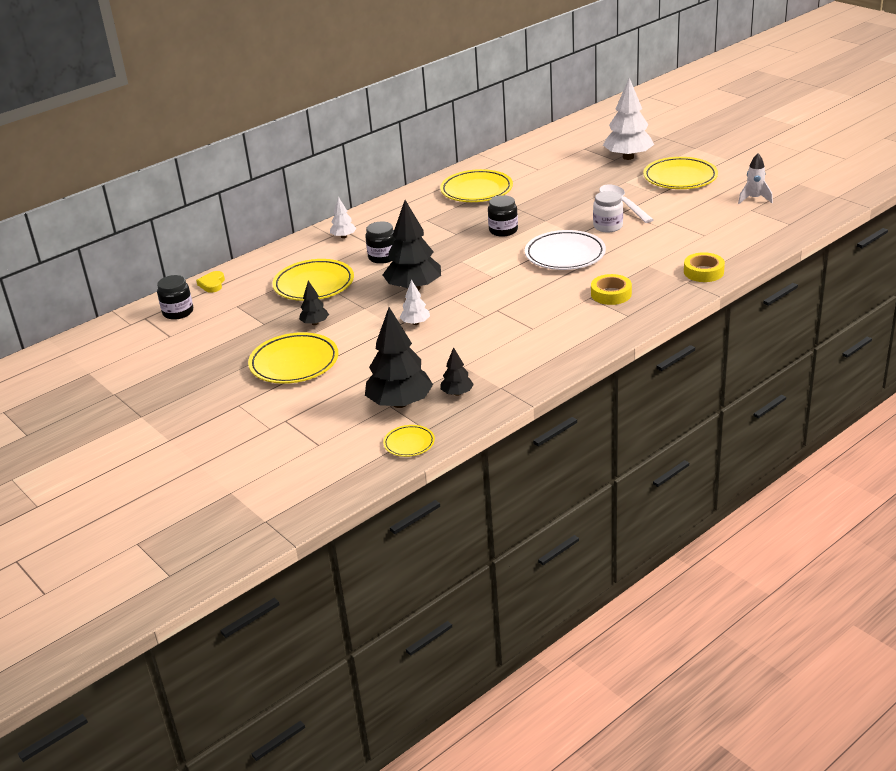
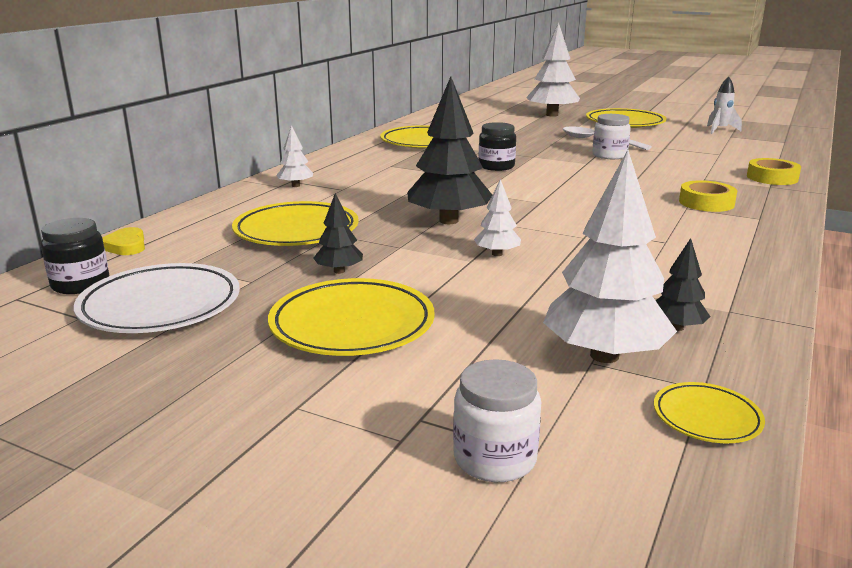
camera: 25 degrees left, 10 degrees down
black jar [365,221,396,264] -> none
black tree [365,307,433,408] -> white tree [543,150,677,363]
white plate [525,230,606,270] -> white plate moved to [74,263,240,333]
none -> white jar [453,359,541,482]

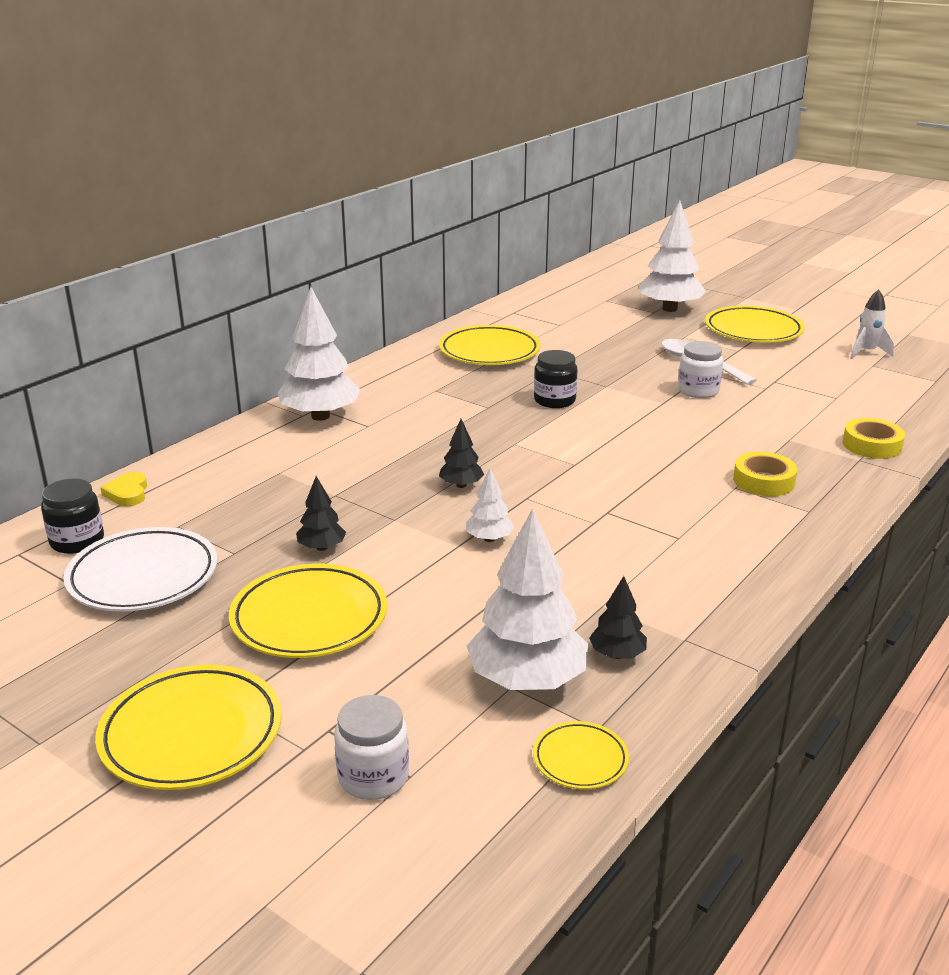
camera: 10 degrees right, 5 degrees up
yellow plate [232,201,359,246] -> yellow plate moved to [95,665,282,790]
white tree [276,125,313,187] -> white tree [278,287,361,421], size x2.03
black tree [407,76,492,224] -> black tree [439,419,484,488], size x0.49

